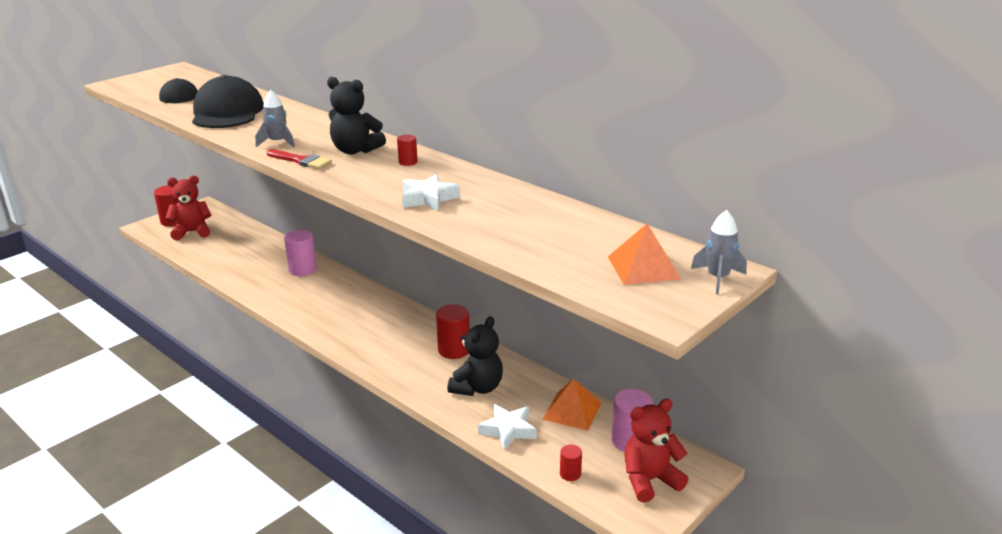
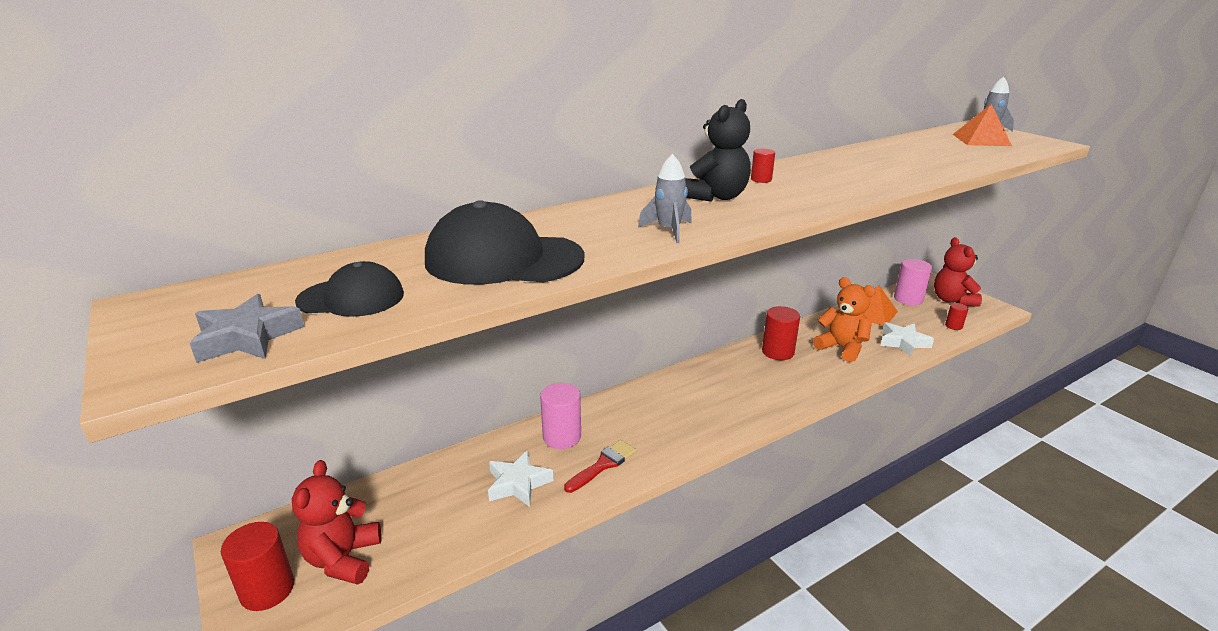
camera: 75 degrees left, 0 degrees up
red brush [267,149,332,169] -> red brush moved to [564,440,636,493]
white star [402,174,460,211] -> white star moved to [488,450,553,507]
black teddy bear [447,316,503,396] -> orange teddy bear [813,277,876,362]
none -> grey star [190,294,304,363]

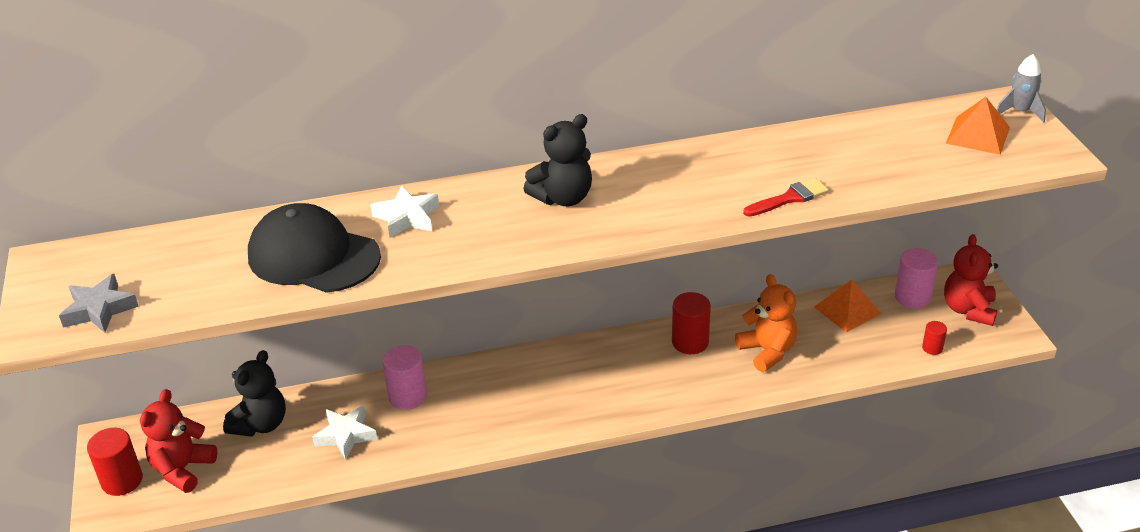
camera: 20 degrees right, 10 degrees up
black cap [295,261,404,317] -> none
red brush [564,440,636,493] -> red brush moved to [743,178,829,217]
grey rocket [638,154,692,243] -> none
red cylinder [751,149,775,183] -> none
white star [881,322,934,357] -> white star moved to [371,186,439,238]
none -> black teddy bear [223,350,286,437]

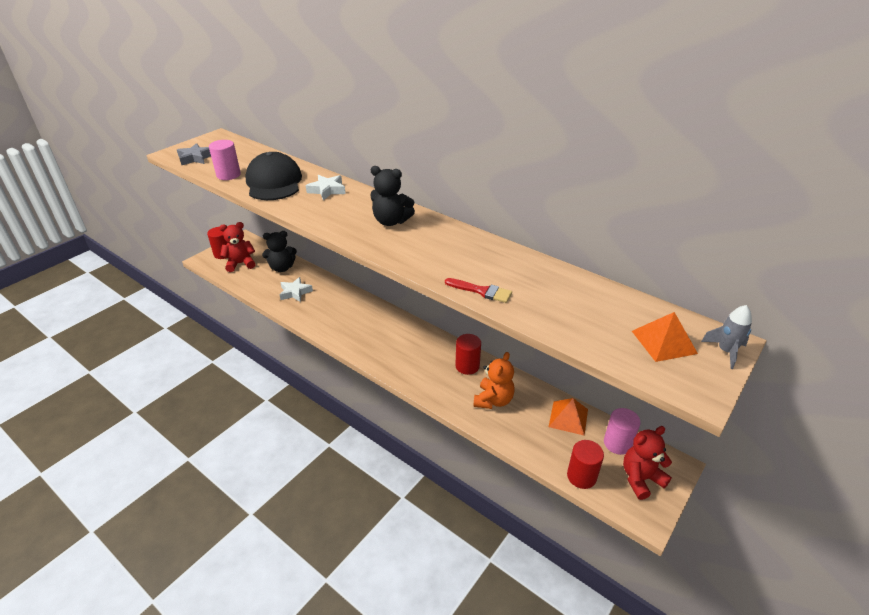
camera: 50 degrees right, 0 degrees up
pink cylinder [382,345,427,410] -> pink cylinder moved to [209,140,241,180]
red cylinder [922,321,947,355] -> red cylinder [567,440,604,489], size x1.84

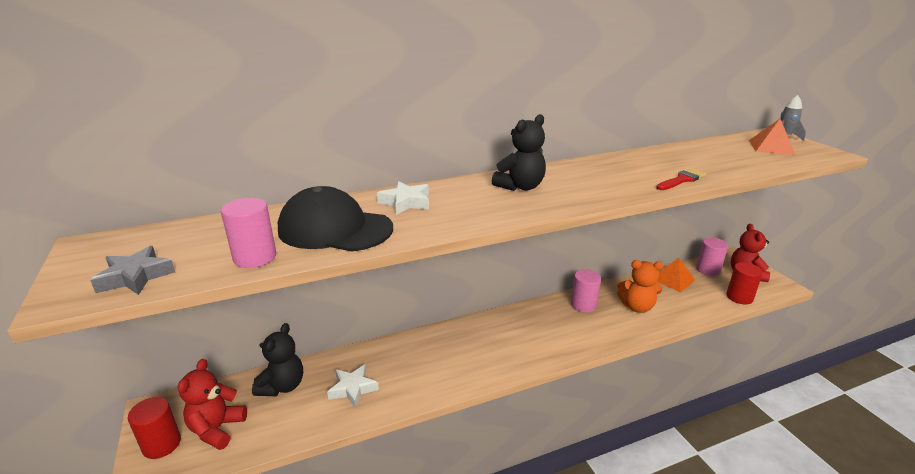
camera: 60 degrees left, 10 degrees down
red cylinder [455,334,481,375] -> pink cylinder [571,269,601,312]
orange teddy bear [473,352,515,409] -> orange teddy bear turned 135 degrees clockwise [617,260,664,313]

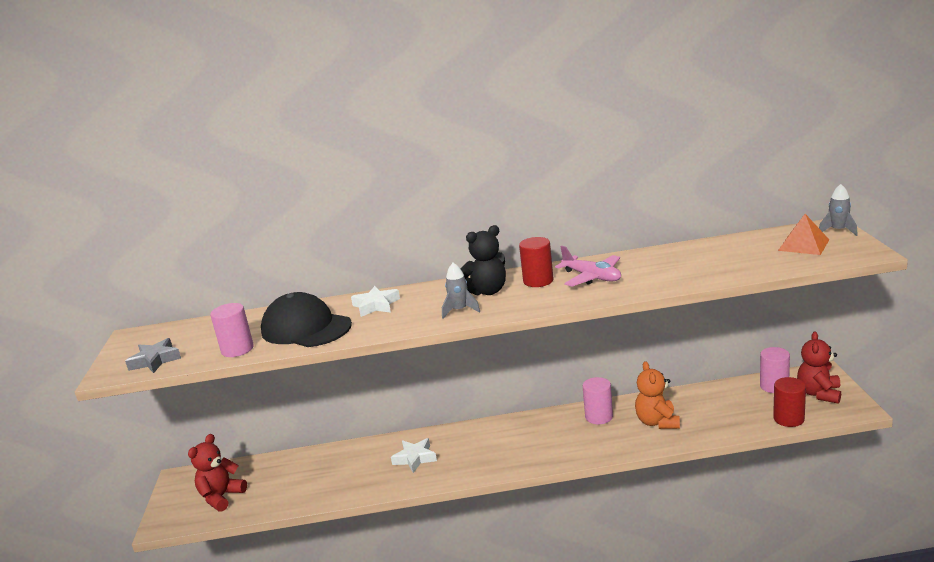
camera: 20 degrees right, 5 degrees down
red cylinder [128,397,181,459] -> red cylinder moved to [519,237,553,287]
black teddy bear [252,323,303,396] -> none
white star [327,364,379,408] -> white star moved to [391,438,437,473]
orange teddy bear [617,260,664,313] -> orange teddy bear turned 60 degrees clockwise [635,361,680,429]
red brush [656,168,706,190] -> none
orange pyramid [657,258,695,292] -> none
none -> grey rocket [442,263,480,319]
none -> pink plane [555,246,621,287]

